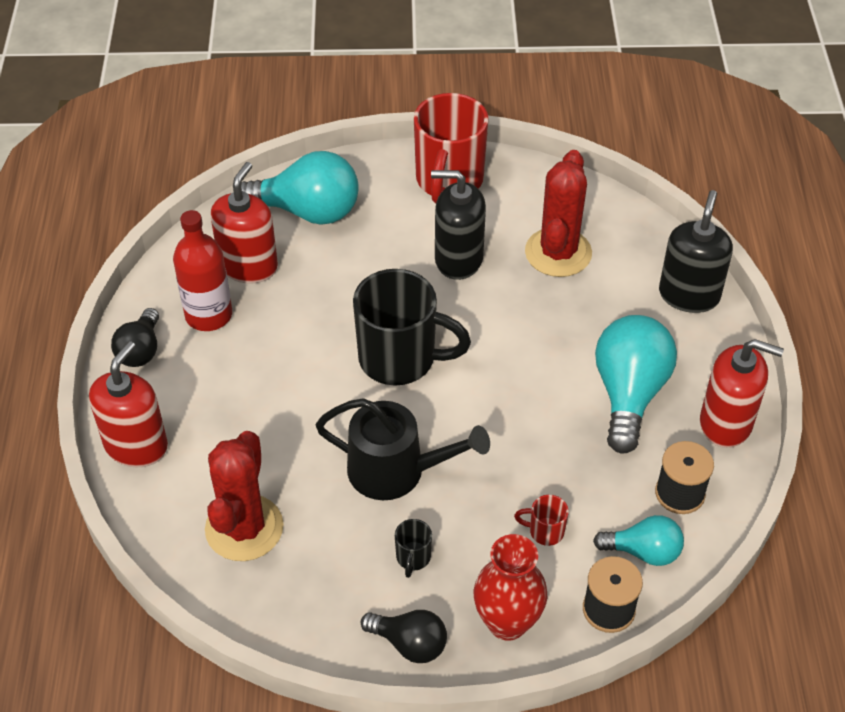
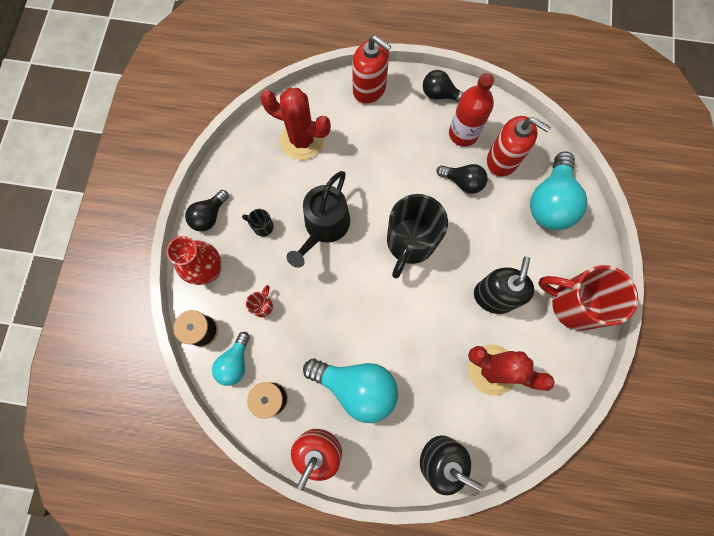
camera: 100 degrees right, 25 degrees up
none -> black light bulb [437,164,488,194]

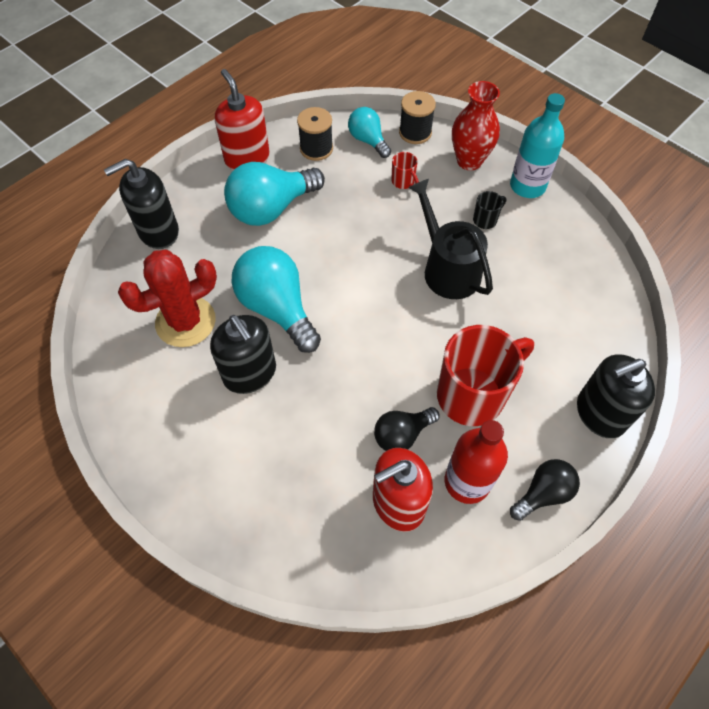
camera: 125 degrees right, 15 degrees down
black light bulb [185,190,229,232] -> turquoise bottle [510,93,565,198]
red cactus [260,88,331,160] -> none
red soap dispenser [352,35,391,104] -> black soap dispenser [577,354,655,438]
black mug [387,194,448,278] -> none
turquoise light bulb [530,152,588,230] -> turquoise light bulb moved to [232,246,321,353]
red mug [538,265,638,331] -> red mug moved to [437,325,534,426]

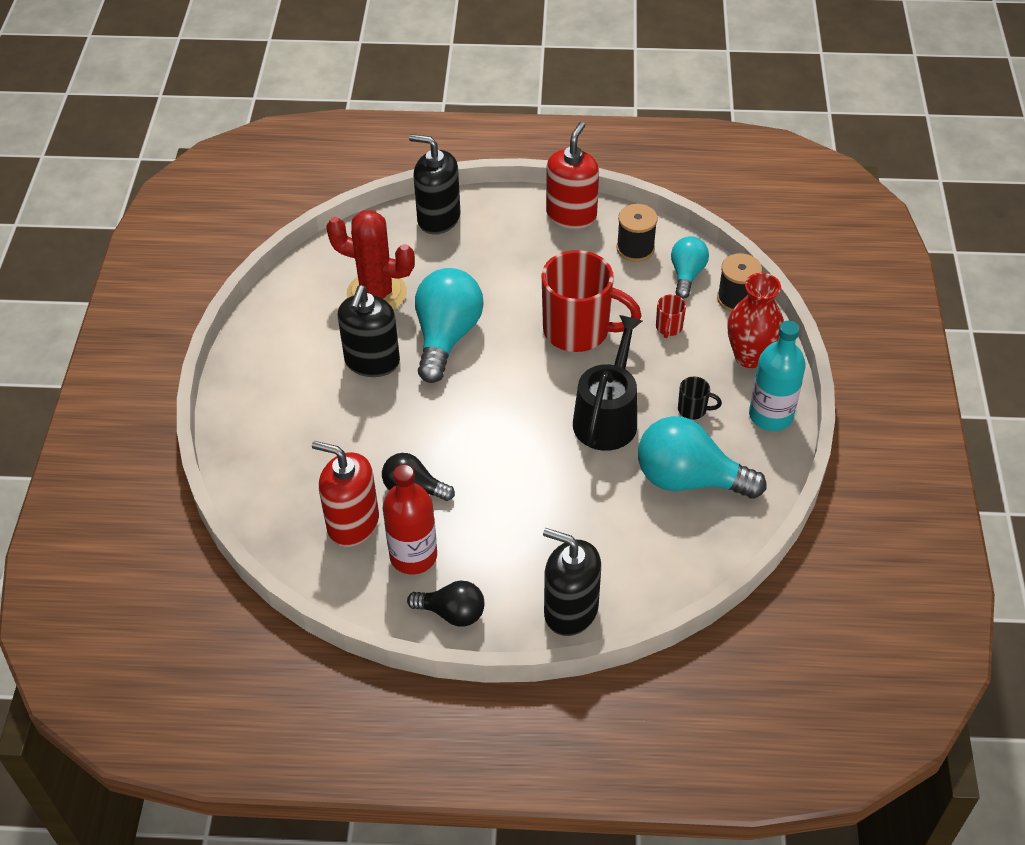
camera: 50 degrees right, 10 degrees down
turquoise light bulb [224,162,325,226] -> turquoise light bulb moved to [638,416,767,499]
red mug [437,325,534,426] -> red mug moved to [541,250,642,352]

